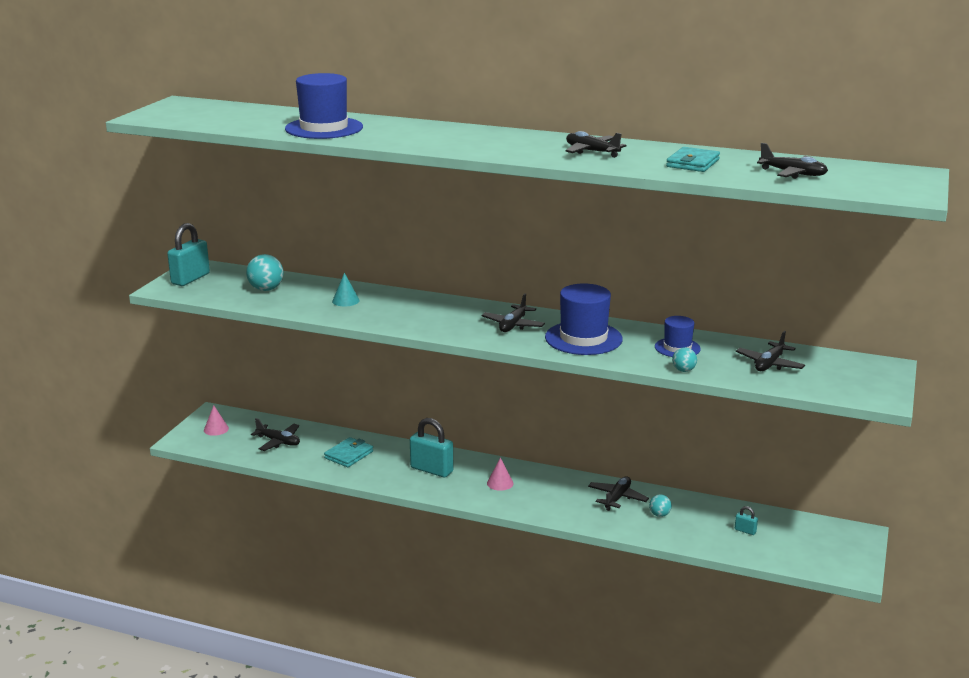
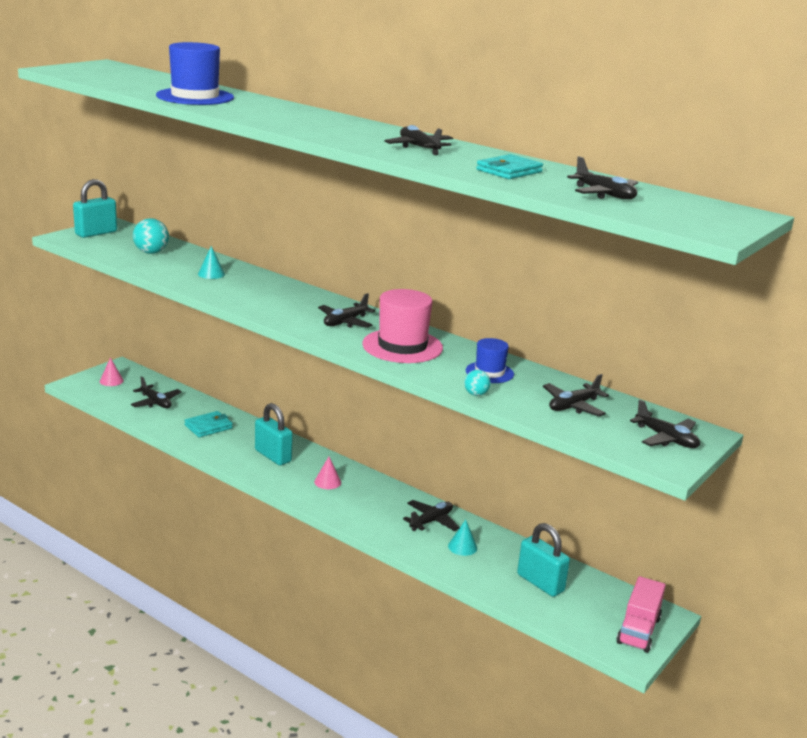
camera: 15 degrees right, 0 degrees up
blue hat [545,283,623,355] -> pink hat [362,289,443,363]
turquoise ball [649,495,672,517] -> turquoise cone [448,520,477,556]
turquoise padlock [735,506,758,535] -> turquoise padlock [517,523,570,597], size x2.22
none -> pink truck [616,576,666,653]
none -> black plane [630,400,700,448]

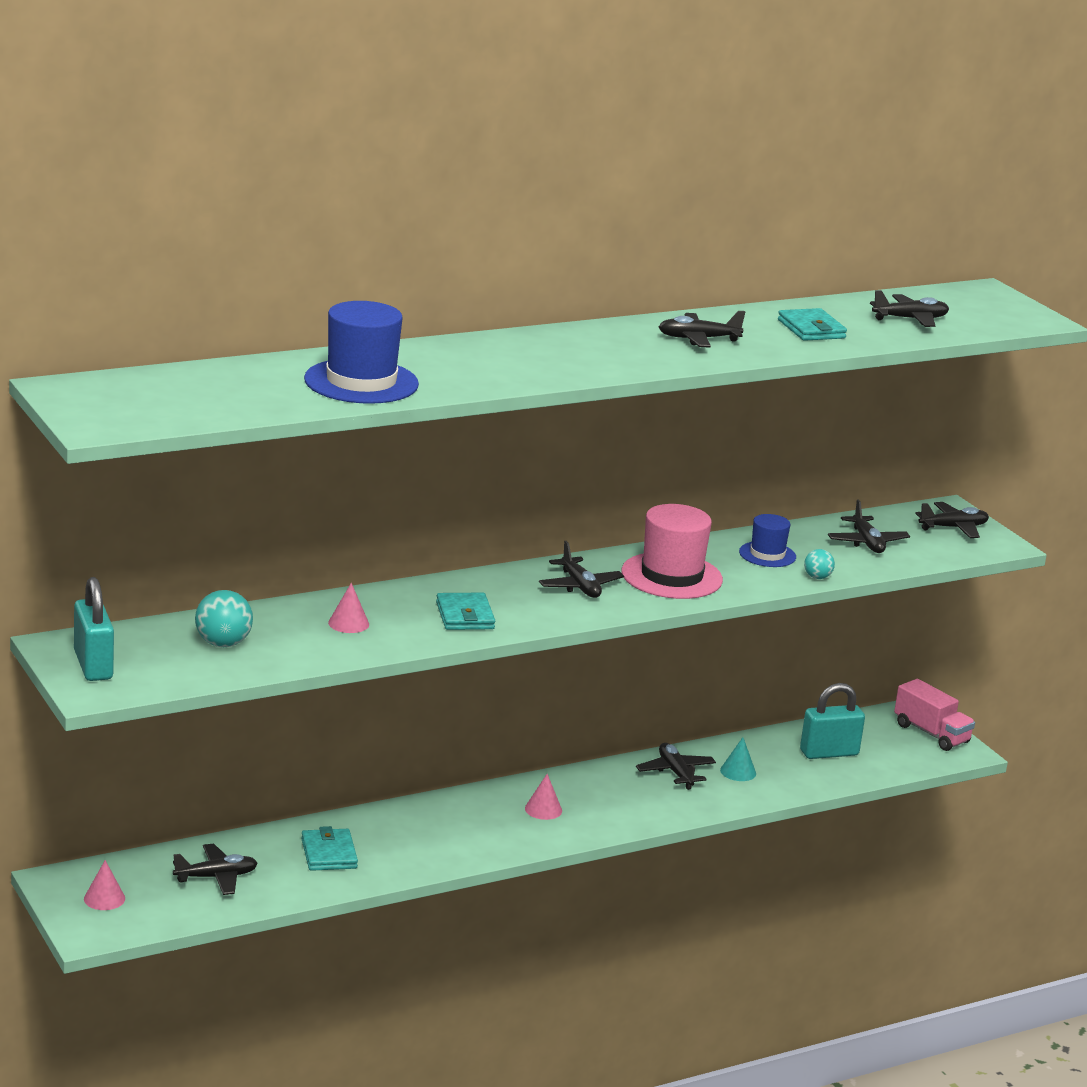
camera: 65 degrees left, 0 degrees up
turquoise cone [198,246,225,279] -> pink cone [328,583,369,633]
turquoise padlock [255,403,293,465] -> none
none -> turquoise wallet [436,593,495,630]

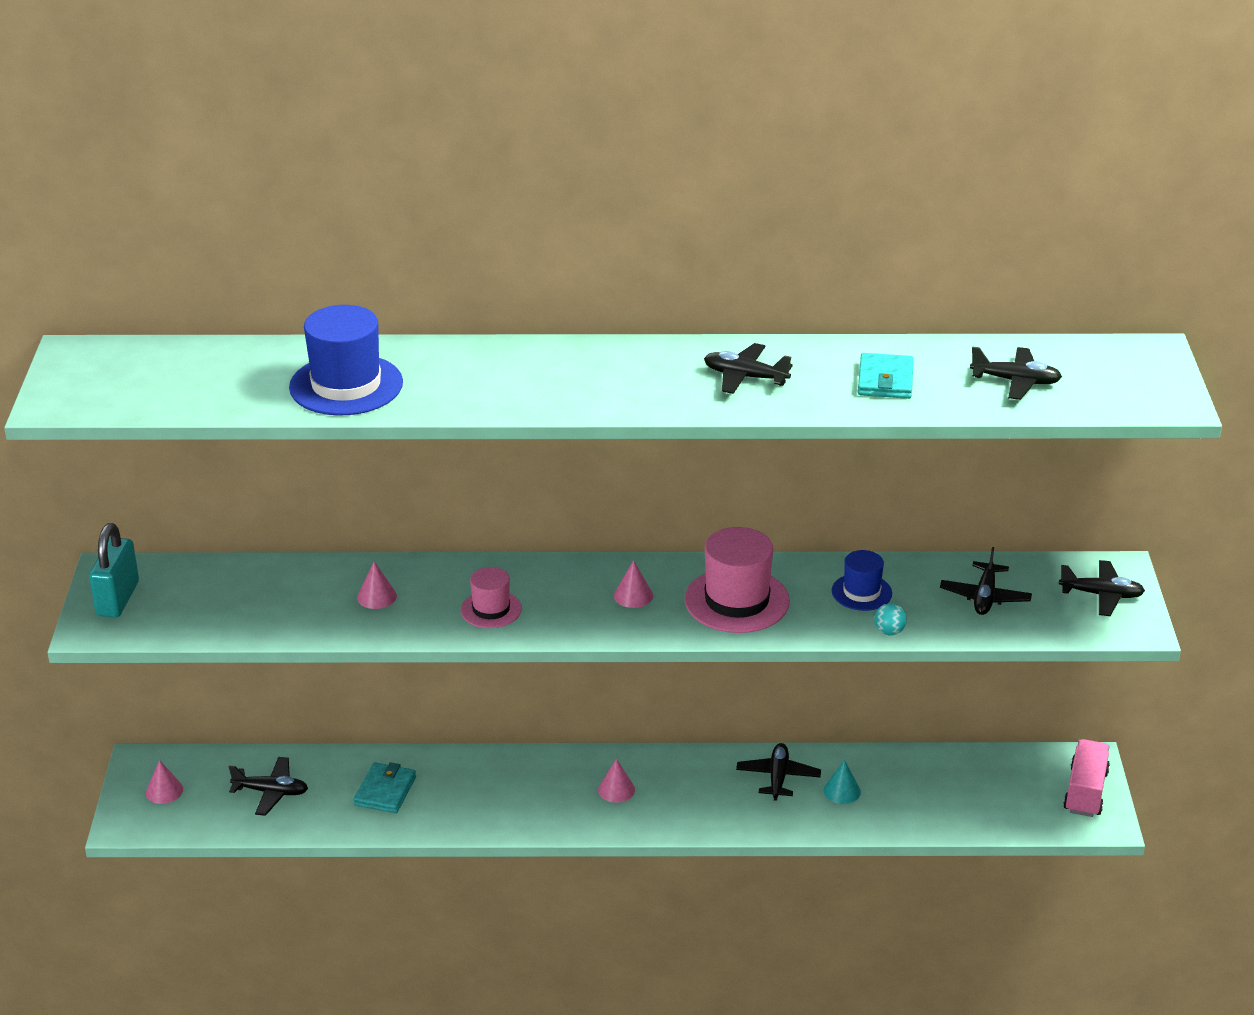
camera: 30 degrees right, 10 degrees up
turquoise ball [195,590,253,647] -> none
turquoise wallet [436,593,495,630] -> pink hat [461,567,522,628]
black plane [539,541,624,598] -> pink cone [614,560,653,608]
turquoise padlock [800,683,865,759] -> none
pink truck [894,679,975,751] -> pink truck turned 150 degrees counterclockwise [1063,739,1110,817]

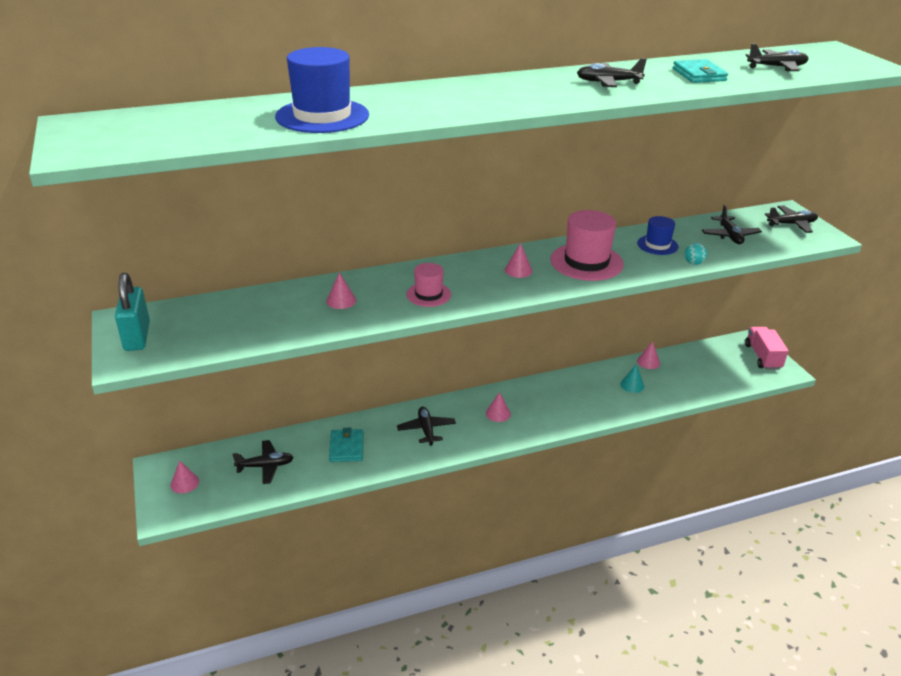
camera: 20 degrees left, 0 degrees up
black plane [736,743,821,801] -> black plane moved to [397,406,456,446]
none -> pink cone [637,341,660,369]

